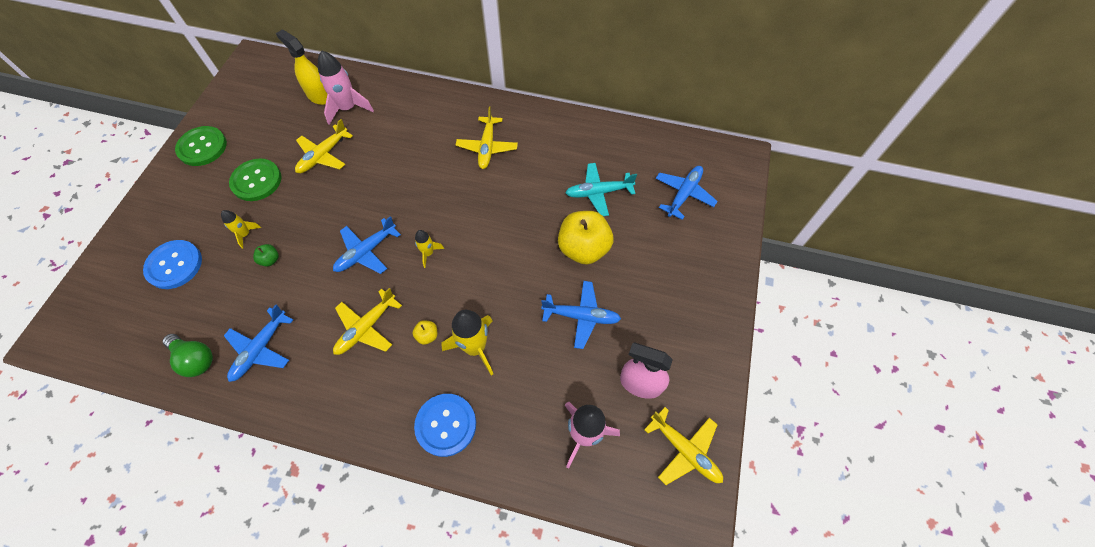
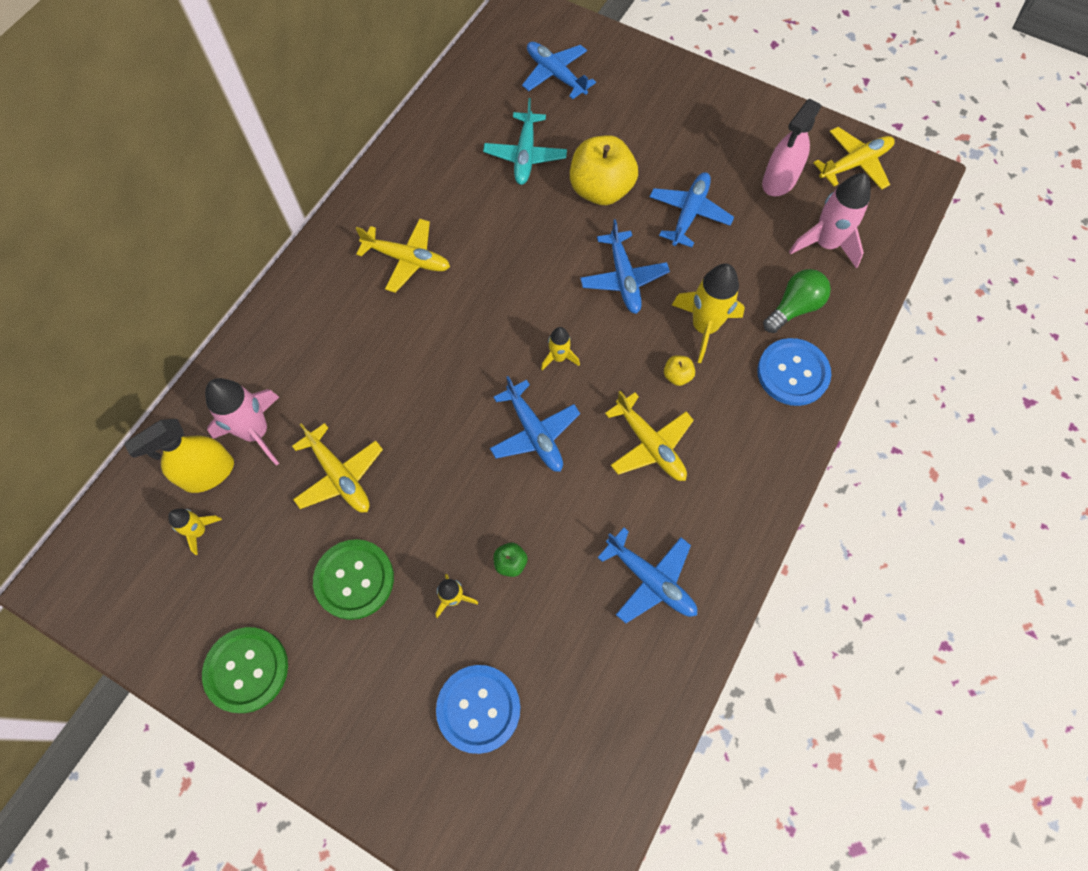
camera: 75 degrees left, 5 degrees up
green light bulb [163,334,213,377] -> green light bulb moved to [763,269,831,333]
none -> yellow rocket [168,509,222,555]
none -> blue plane [580,219,670,314]

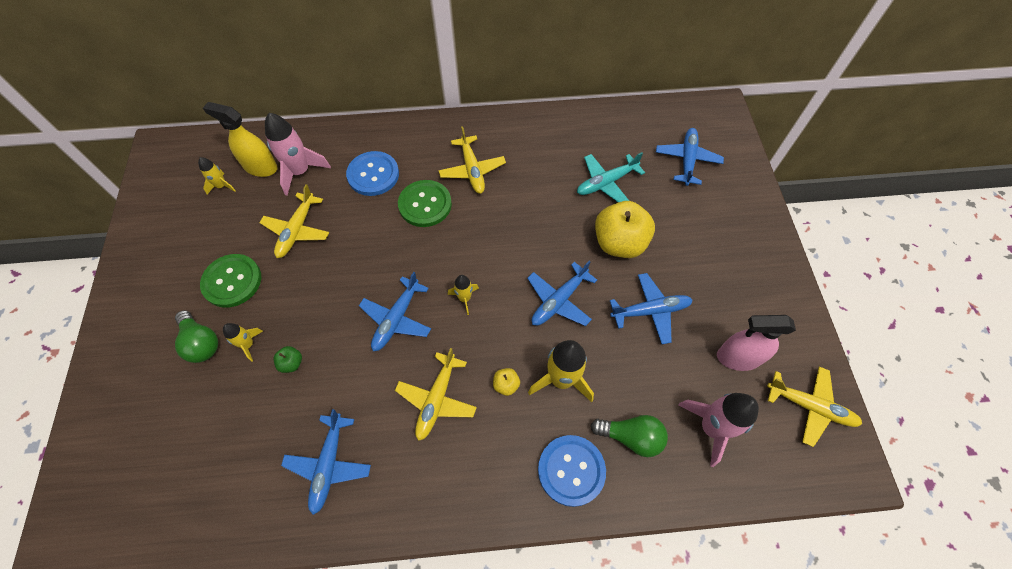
camera: 55 degrees right, 5 degrees down
green button [202,627,288,713] -> green button moved to [398,180,452,227]
blue button [436,665,520,754] -> blue button moved to [346,151,399,196]
none -> green light bulb [175,310,218,363]

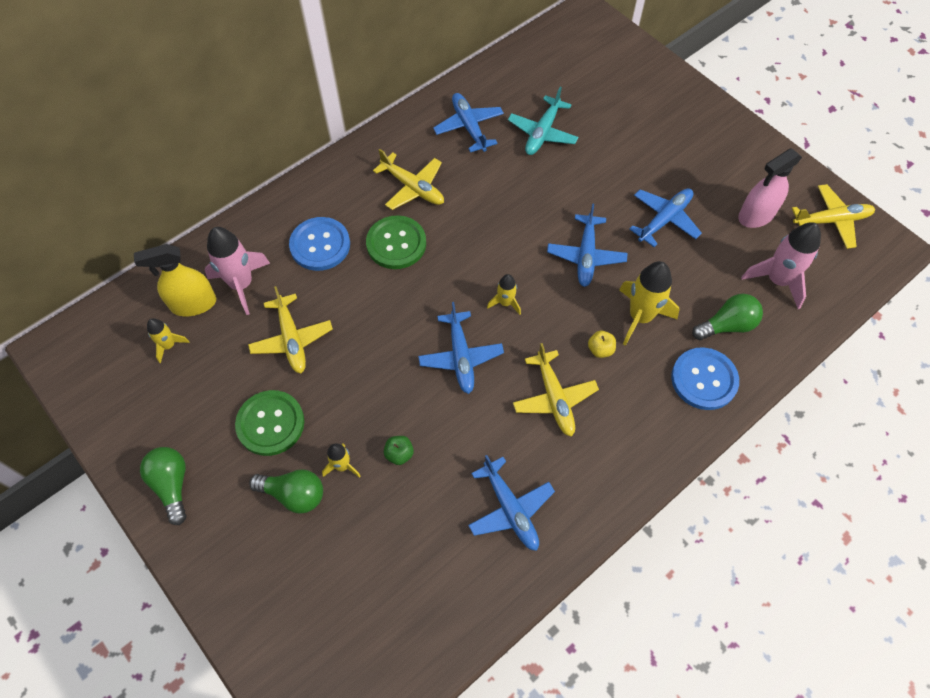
camera: 35 degrees left, 0 degrees up
yellow apple [595,201,655,258] -> none
blue plane [656,128,724,186] -> blue plane moved to [433,93,504,152]
none -> green light bulb [140,447,187,525]

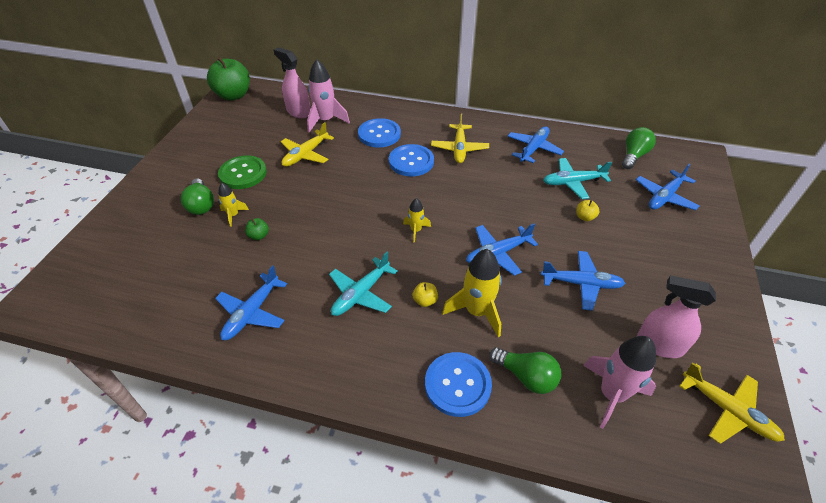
camera: 55 degrees right, 15 degrees down
yellow spray bottle [134,244,216,316] -> pink spray bottle [273,47,311,118]
green light bulb [140,447,187,525] -> green light bulb moved to [622,127,656,169]
yellow rocket [147,318,190,363] -> none
green button [366,215,426,269] -> blue button [389,144,434,176]
blue plane [418,302,504,394] -> blue plane moved to [636,163,700,210]
yellow plane [513,343,599,437] -> turquoise plane [329,252,398,316]
none -> green apple [207,57,250,100]
none -> yellow apple [576,200,599,221]

